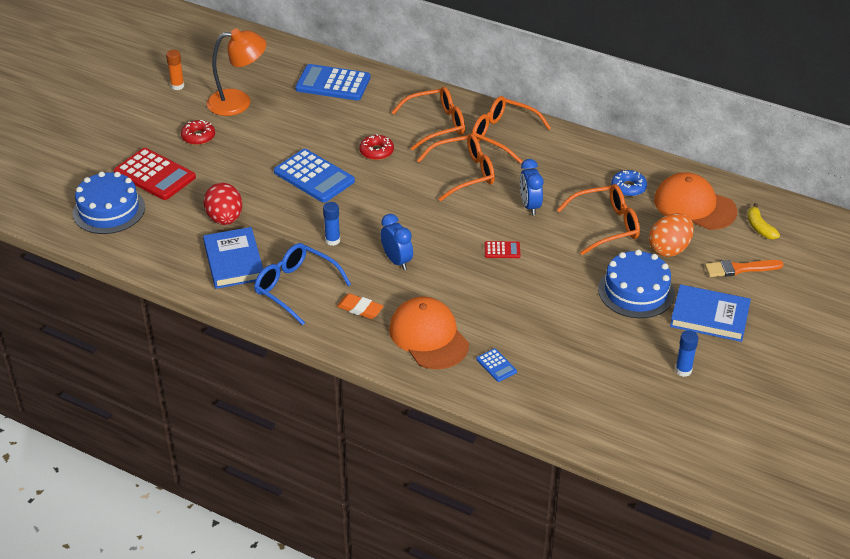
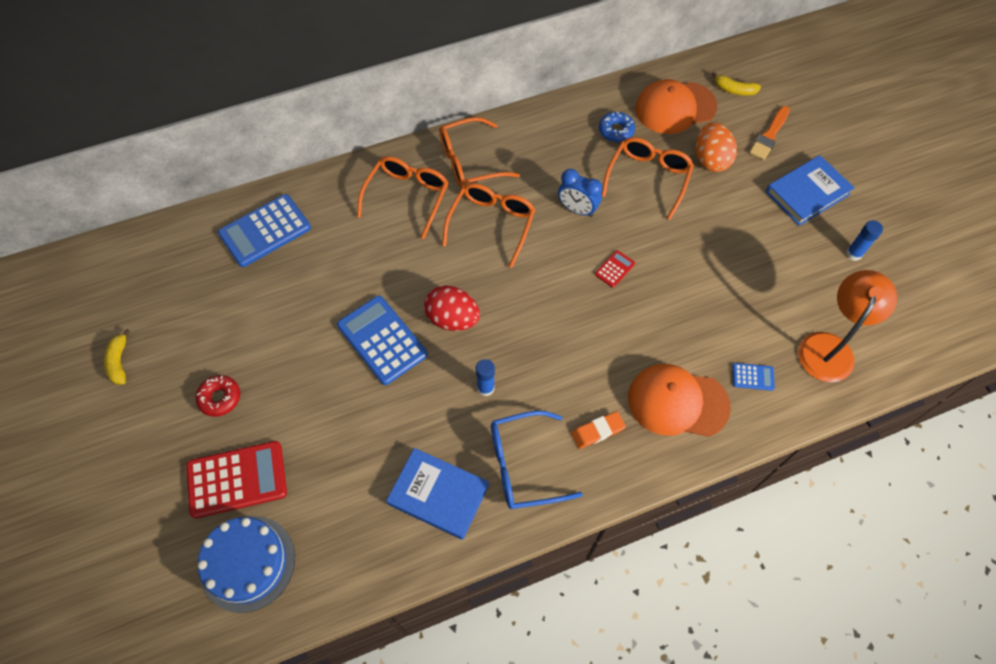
camera: 50 degrees left, 20 degrees up
orange glue stick [166,50,184,90] -> yellow banana [104,329,131,385]
red egg [203,183,242,225] -> red egg moved to [424,286,480,331]
orange lamp [207,28,266,116] -> orange lamp moved to [798,270,897,382]
blue calculator [274,149,355,203] -> blue calculator turned 120 degrees counterclockwise [337,295,428,385]
red donut [359,134,394,160] -> none
blue clock [380,214,413,270] -> none
blue cake [598,250,675,318] -> none

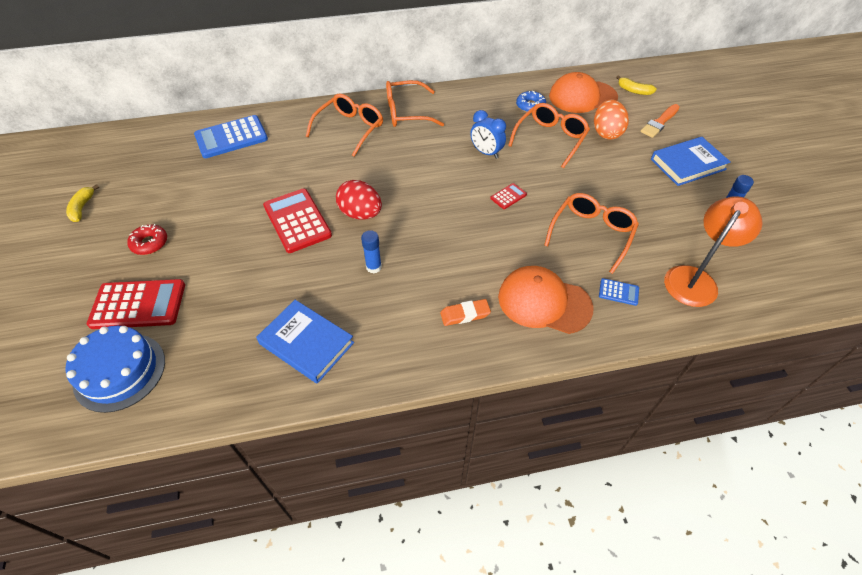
camera: 10 degrees right, 10 degrees down
blue calculator [337,295,428,385] -> red calculator [263,189,332,253]
orange glasses [442,183,535,268] -> orange glasses moved to [544,193,639,274]
blue glasses [491,411,583,509] -> none

